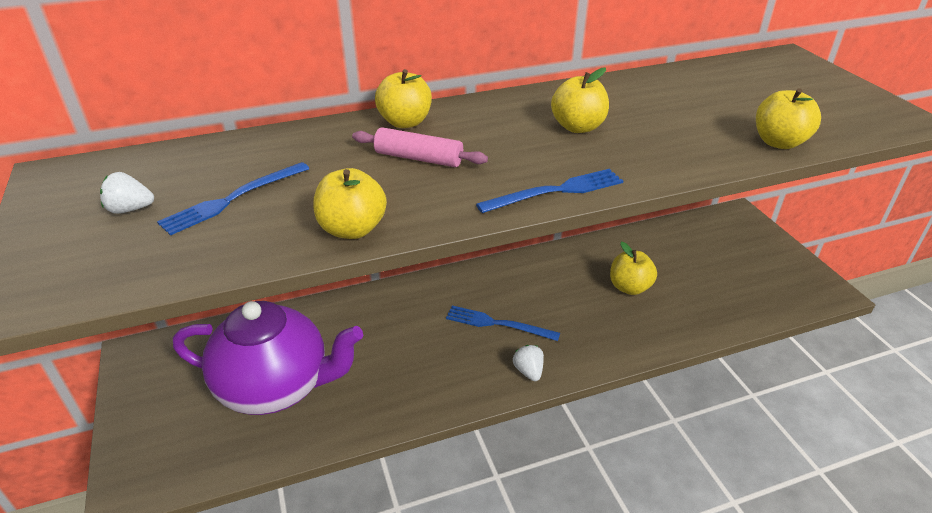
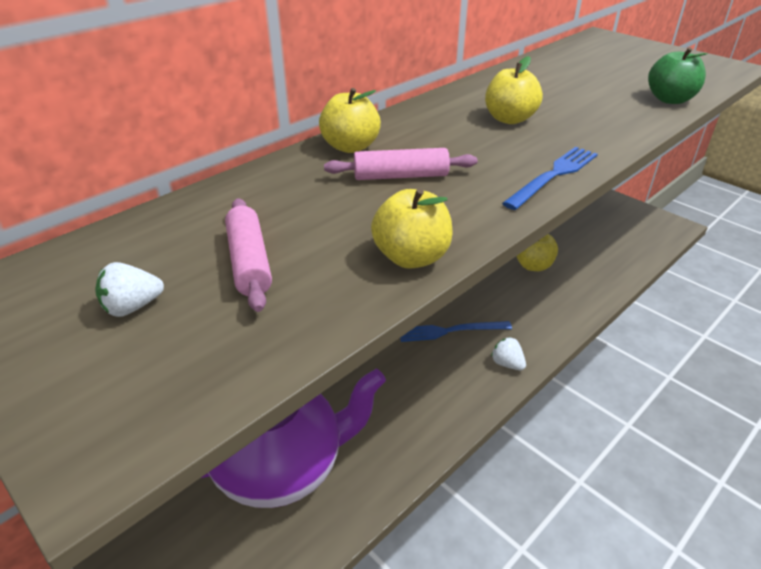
camera: 25 degrees left, 0 degrees up
blue fork [157,162,310,236] -> pink rolling pin [225,198,272,312]
yellow apple [756,88,821,149] -> green apple [648,47,708,104]

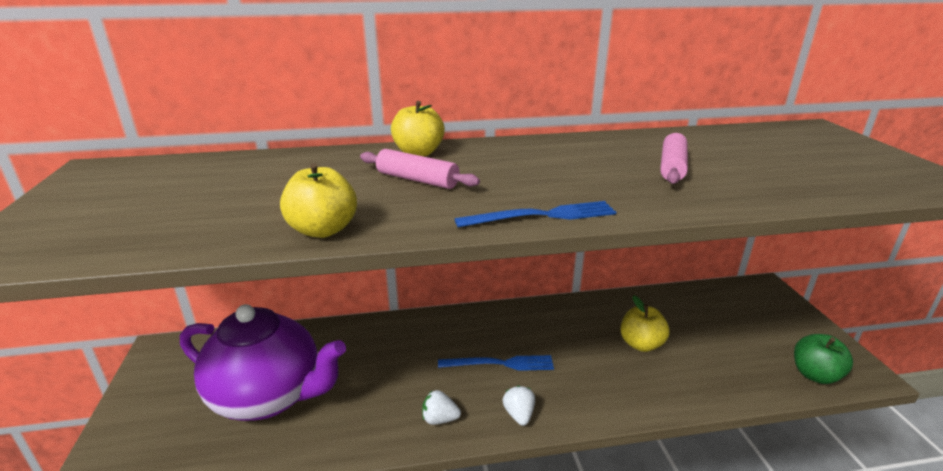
camera: 35 degrees right, 10 degrees down
white strawberry [95,262,164,317] -> white strawberry moved to [422,390,461,425]
pink rolling pin [225,198,272,312] -> pink rolling pin moved to [660,133,688,184]
blue fork [401,321,512,342] -> blue fork turned 150 degrees clockwise [438,355,554,371]
yellow apple [485,56,543,124] -> none
green apple [648,47,708,104] -> green apple moved to [794,334,853,384]

